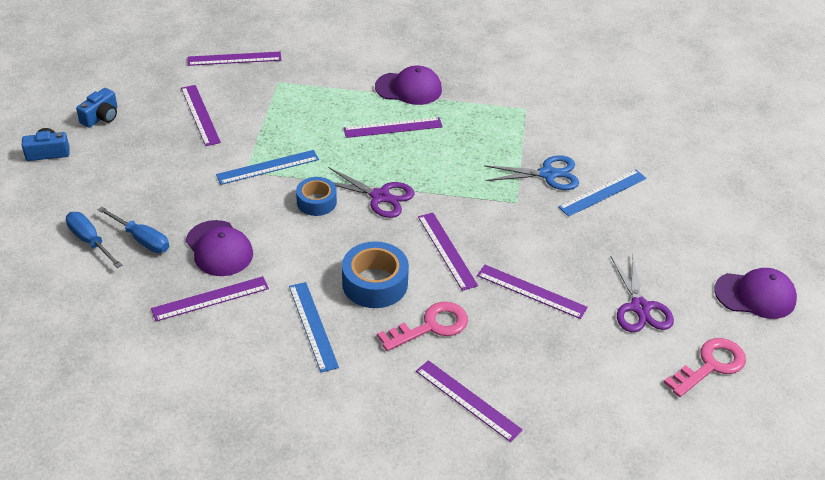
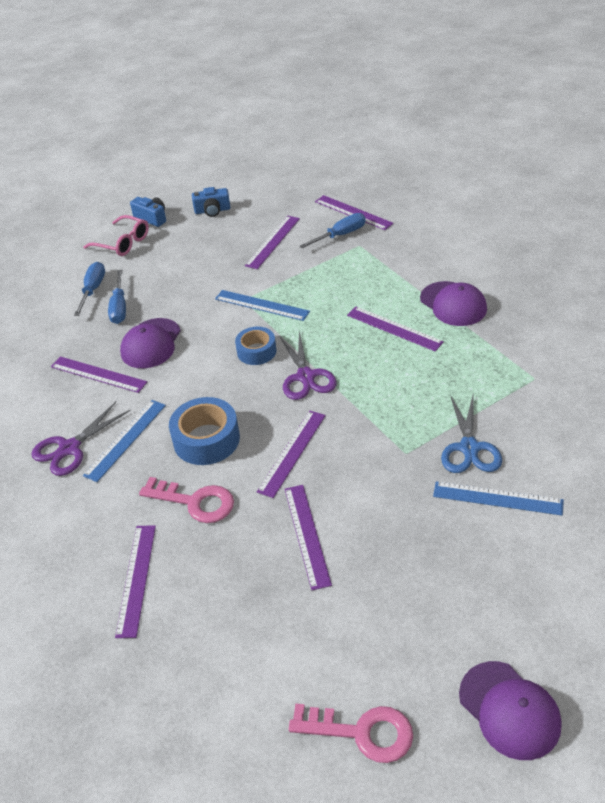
camera: 55 degrees right, 0 degrees up
blue scissors [484,155,579,190] -> blue scissors turned 45 degrees clockwise [441,395,502,473]
purple scissors [611,253,674,332] -> purple scissors moved to [31,402,131,476]
none -> pink glasses [83,215,149,256]
none -> blue screwdriver [300,213,366,248]

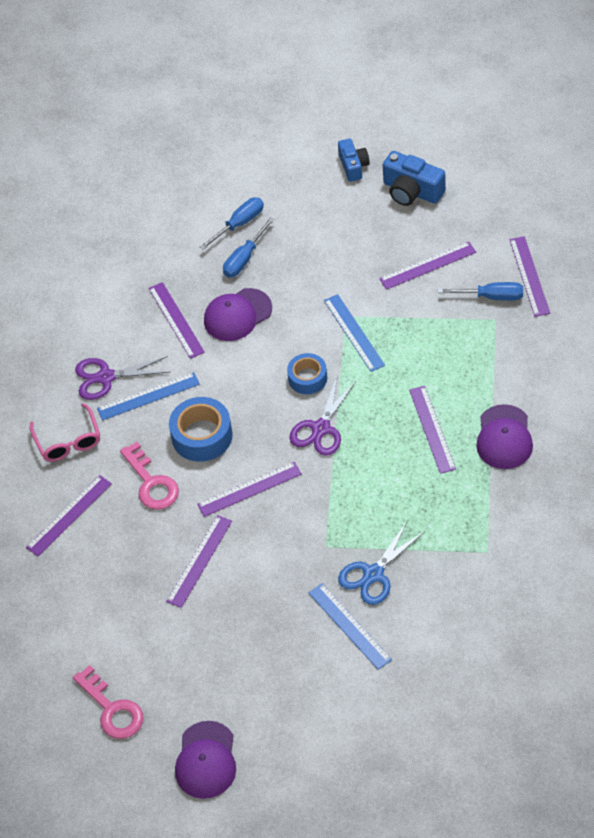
camera: 40 degrees right, 10 degrees up
pink glasses [83,215,149,256] -> pink glasses moved to [30,403,100,462]
blue camera [192,187,230,217] -> blue camera [383,151,446,206], size x1.51

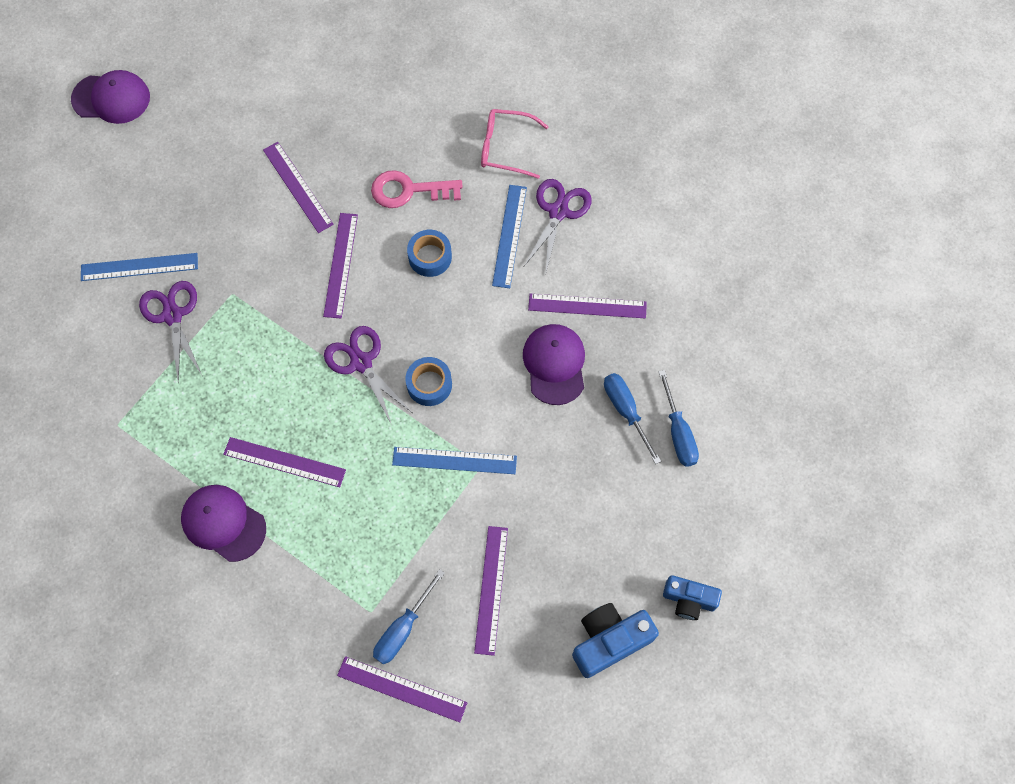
camera: 115 degrees right, 15 degrees up
purple ruler [26,475,112,556] -> none
pink key [73,665,143,739] -> none
blue tape [169,397,233,462] -> blue tape [407,230,452,277], size x0.65
purple cap [175,721,236,799] -> purple cap turned 150 degrees clockwise [71,70,150,124]
blue scissors [338,520,425,605] -> purple scissors [139,281,202,383]

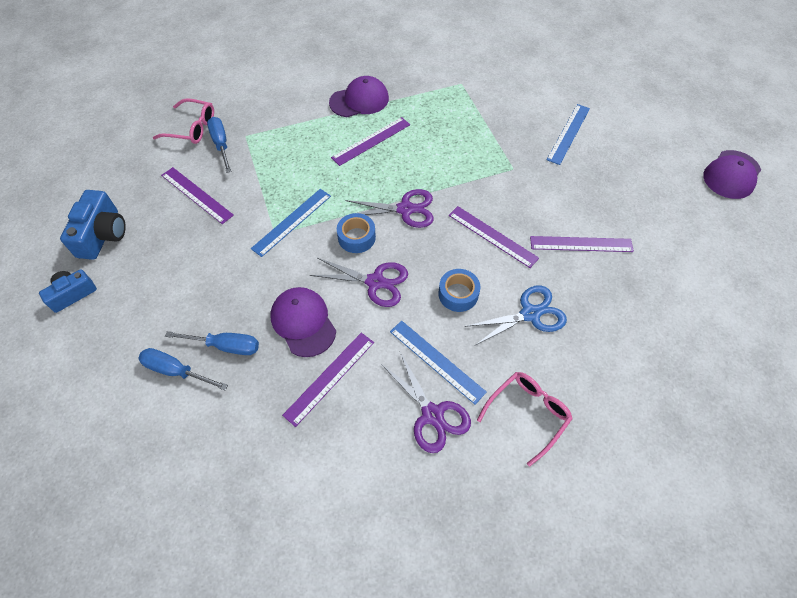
camera: 125 degrees right, 10 degrees down
purple scissors [139,281,202,383] -> purple scissors moved to [310,258,408,307]
purple ruler [337,656,467,722] -> pink glasses [153,98,214,144]
pink key [371,170,463,208] -> blue scissors [465,285,567,346]
purple cap [523,324,585,405] -> purple cap turned 150 degrees counterclockwise [271,287,336,357]

